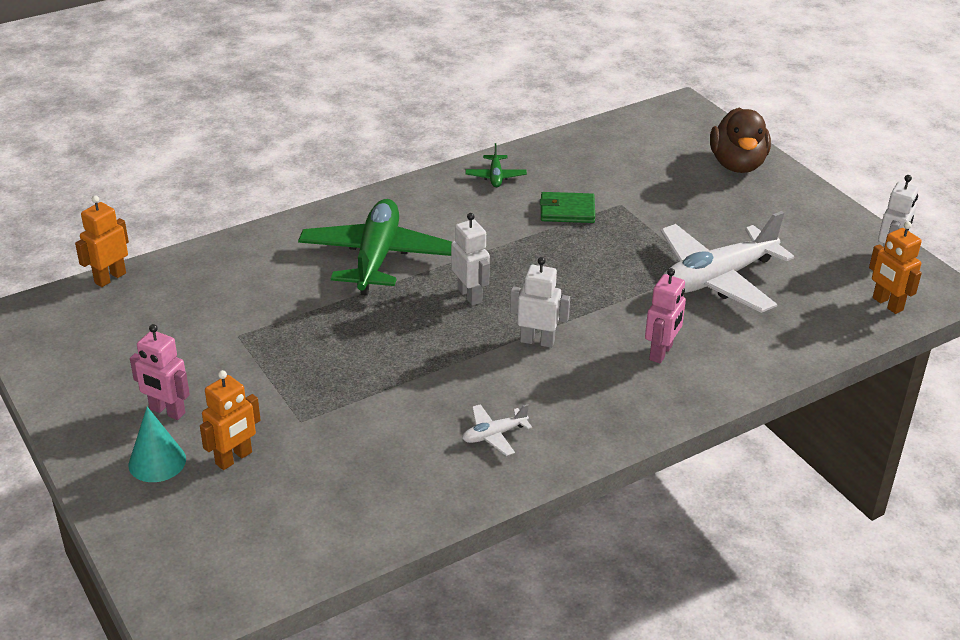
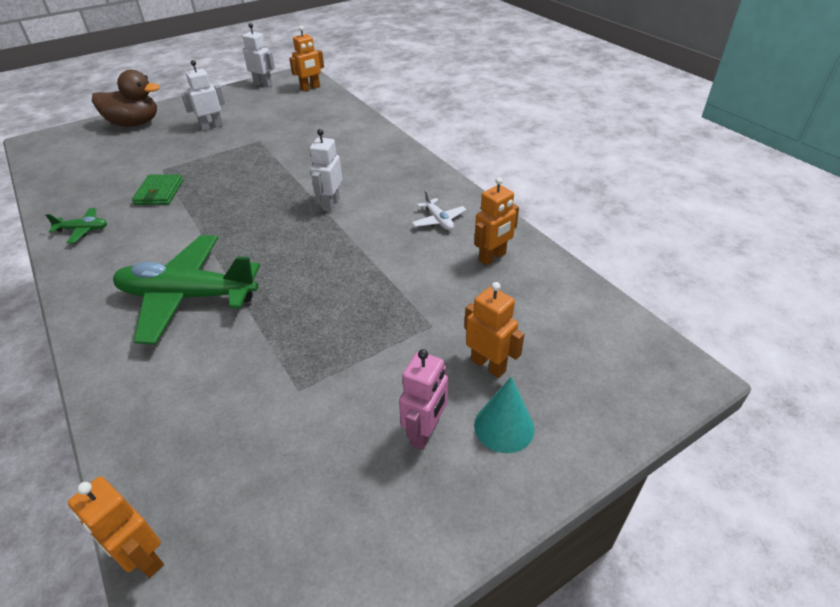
camera: 90 degrees left, 5 degrees up
white robot [451,213,490,306] -> white robot moved to [181,60,225,131]
pink robot [645,268,686,364] -> none
white plane [661,211,794,313] -> none
none -> orange robot [475,177,519,265]

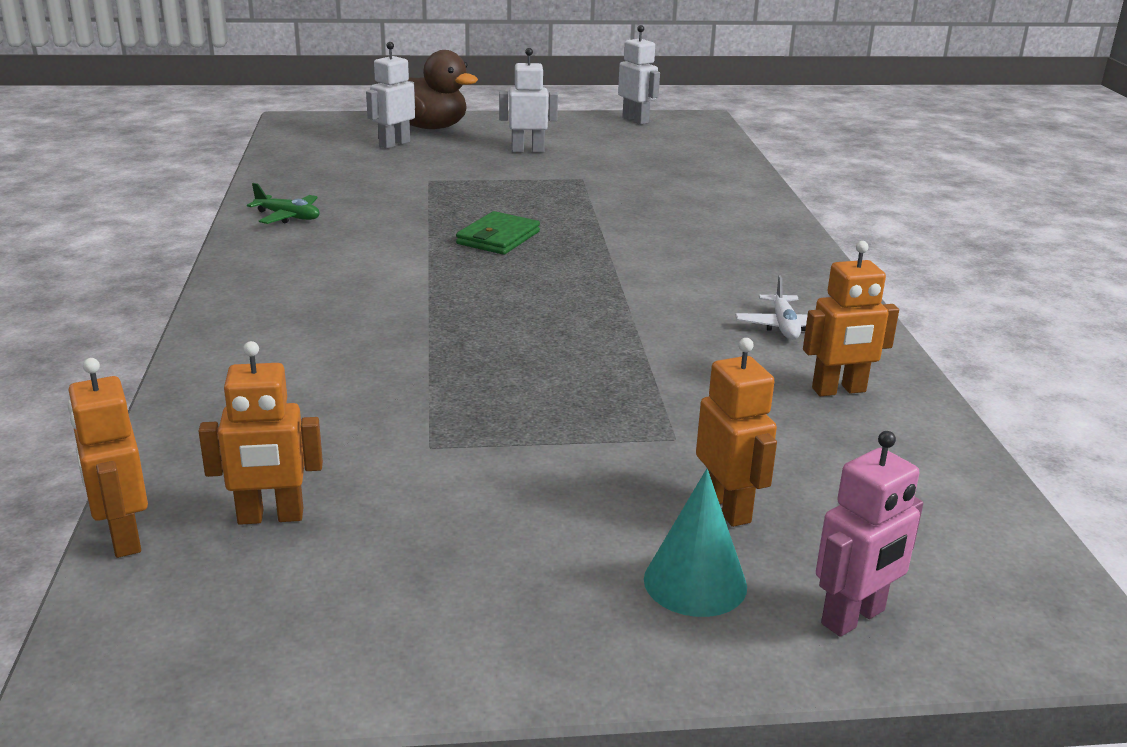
camera: 25 degrees right, 15 degrees down
green plane [113,235,260,344] -> none
green wallet [132,174,183,205] -> green wallet moved to [456,211,540,255]
orange robot [289,26,324,92] -> orange robot moved to [198,341,323,525]
white robot [310,129,342,212] -> white robot moved to [366,42,415,149]
pink robot [399,349,448,450] -> pink robot moved to [816,431,923,637]

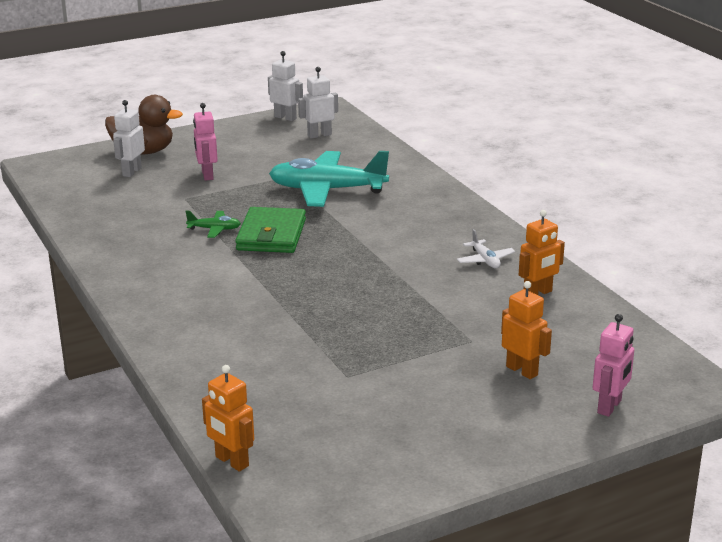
camera: 20 degrees left, 0 degrees up
orange robot [198,341,323,525] -> none
green plane [247,183,320,224] -> green plane moved to [186,211,241,238]
green wallet [456,211,540,255] -> green wallet [235,207,306,253], size x1.52
white robot [499,48,558,153] -> white robot moved to [298,67,338,139]
turquoise cone [644,469,747,617] -> none
none -> pink robot [193,103,218,181]
none -> turquoise plane [269,151,389,207]

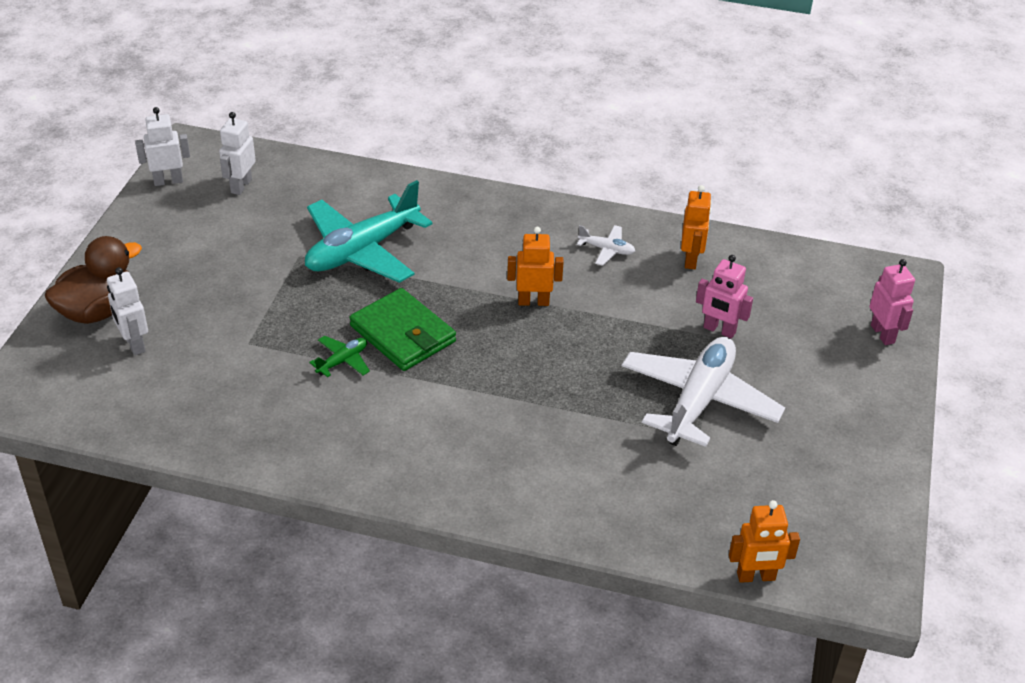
camera: 50 degrees left, 15 degrees up
pink robot [193,103,218,181] -> pink robot moved to [696,255,753,339]
orange robot [501,281,552,379] -> orange robot moved to [507,227,564,306]
none -> white plane [622,337,785,447]

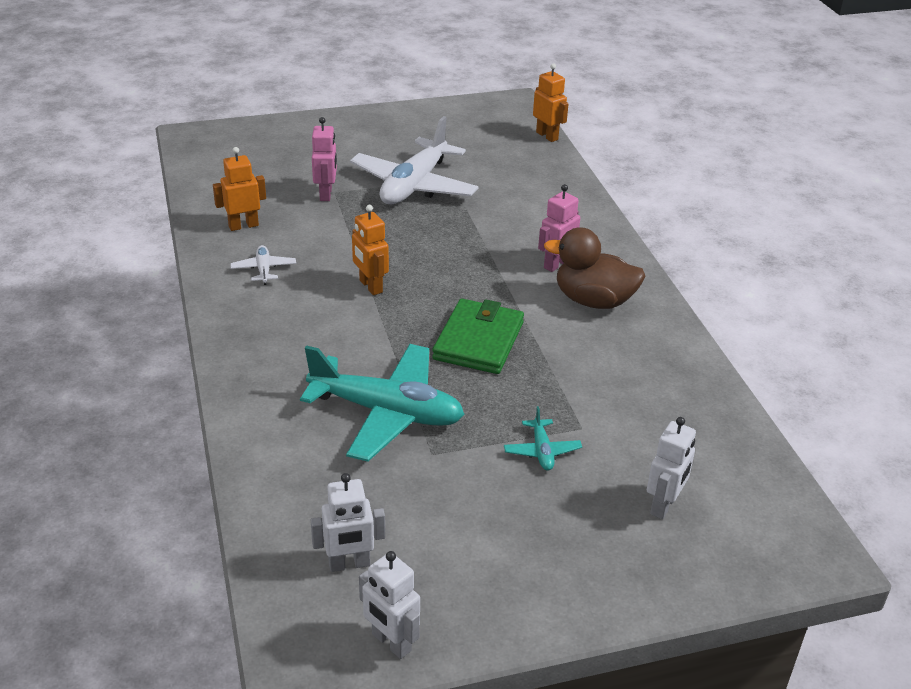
camera: 120 degrees left, 5 degrees down
brown duck [45,236,142,324] -> brown duck moved to [544,227,645,309]
green plane [309,336,370,377] -> none
white plane [622,337,785,447] -> white plane turned 60 degrees counterclockwise [350,116,478,204]
pink robot [869,259,915,345] -> pink robot moved to [538,184,580,272]
none -> turquoise plane [504,406,582,470]

